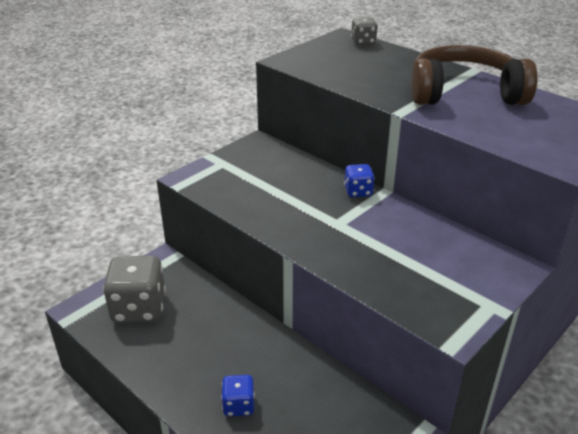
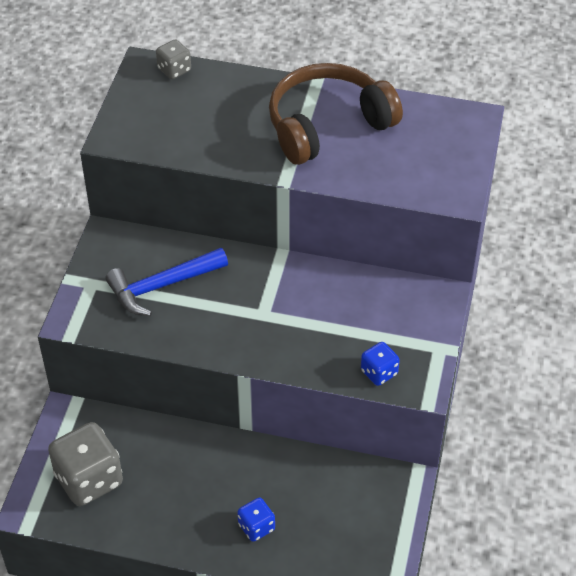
camera: 30 degrees left, 15 degrees up
blue dice [344,164,375,197] -> blue dice moved to [361,342,400,386]
none -> blue hammer [105,248,228,316]

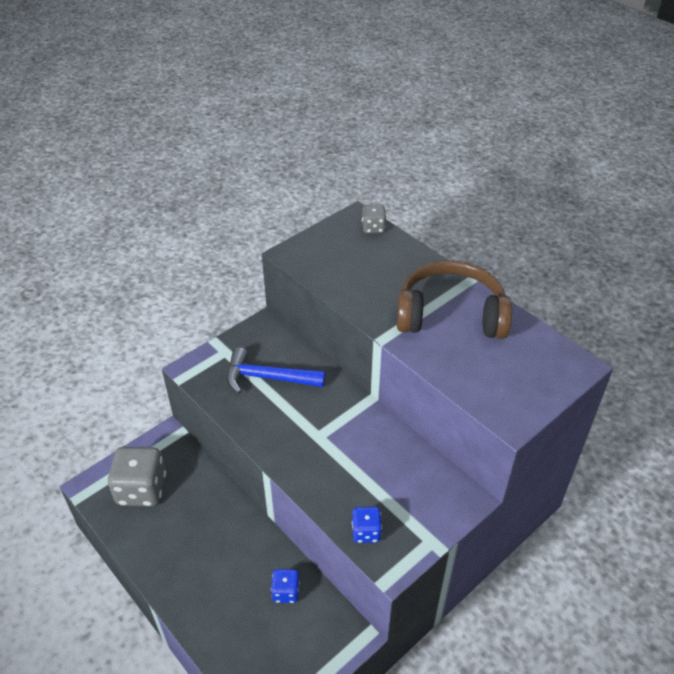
camera: 35 degrees right, 5 degrees down
blue dice [237,498,275,542] -> blue dice moved to [271,569,300,603]

